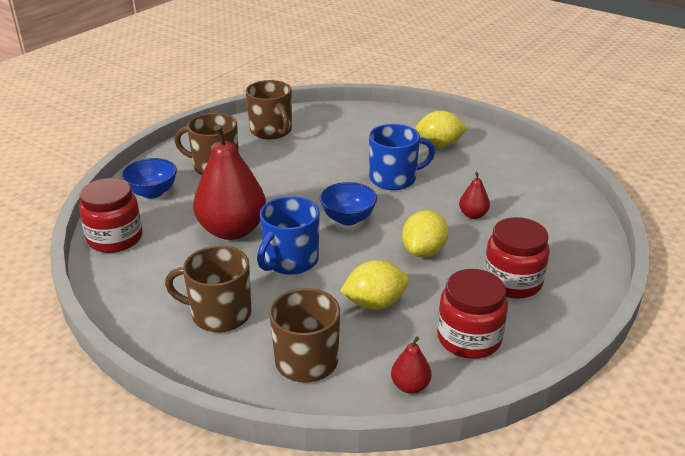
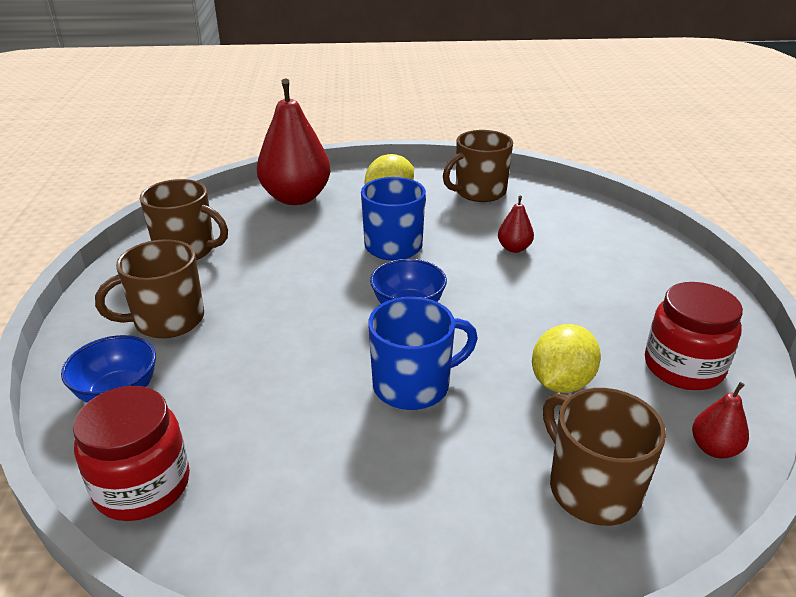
camera: 40 degrees left, 0 degrees up
brown mug [165,246,251,332] -> brown mug moved to [443,130,513,202]
red pear [193,125,266,240] -> red pear moved to [257,79,331,205]
blue mug [257,196,319,275] -> blue mug turned 105 degrees counterclockwise [368,297,478,410]
yellow lemon [402,210,448,258] -> none
red jar [484,217,550,299] -> none

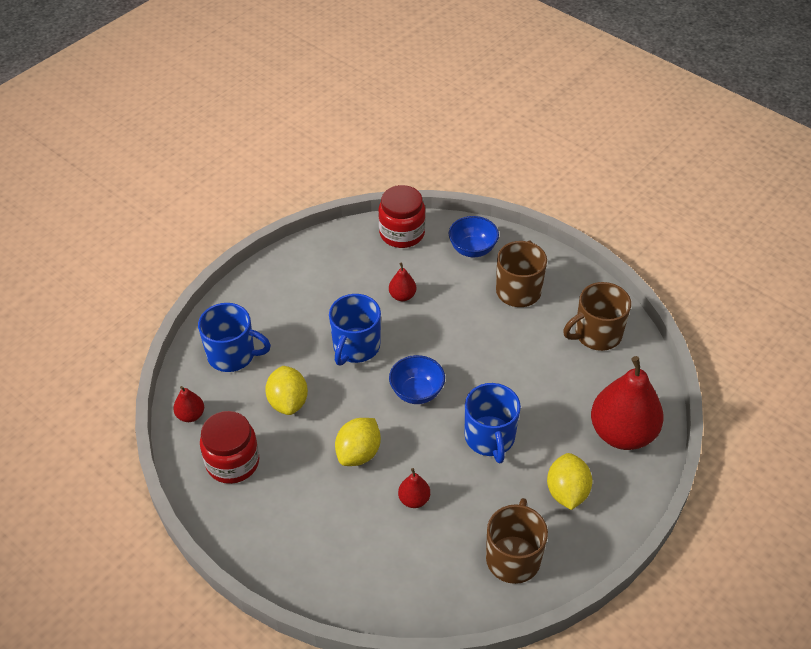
camera: 135 degrees right, 15 degrees up
brown mug [543,388,666,526] -> blue mug [198,303,271,372]
none -> yellow lemon [335,418,381,466]
none -> red pear [389,262,416,301]

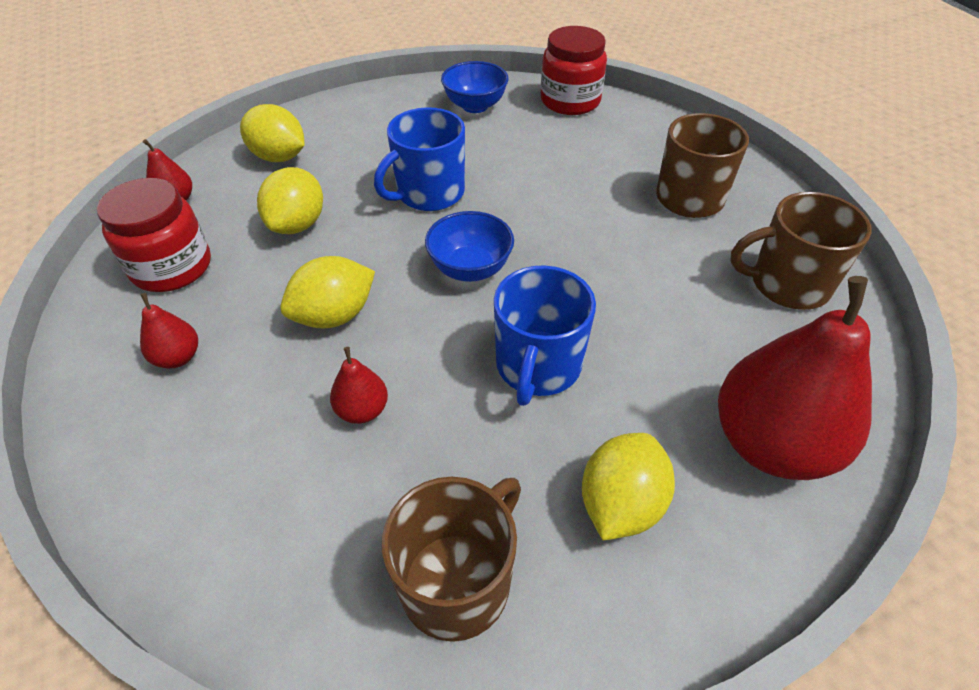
camera: 25 degrees right, 0 degrees up
blue mug [198,303,271,372] -> yellow lemon [240,104,305,162]
red pear [389,262,416,301] -> red pear moved to [140,293,198,368]
blue bowl [449,216,499,258] -> blue bowl moved to [441,61,509,113]

